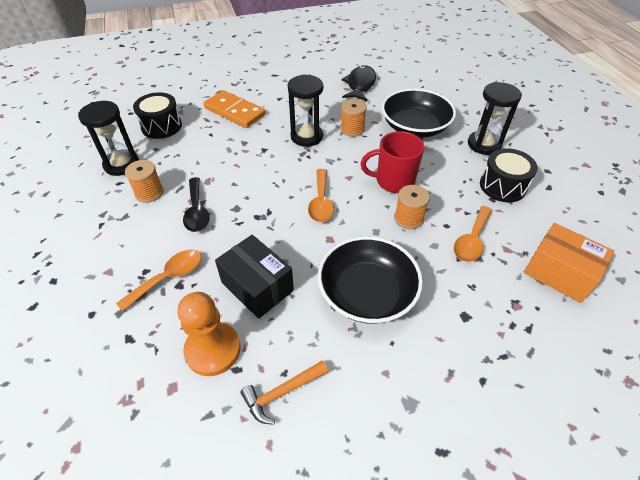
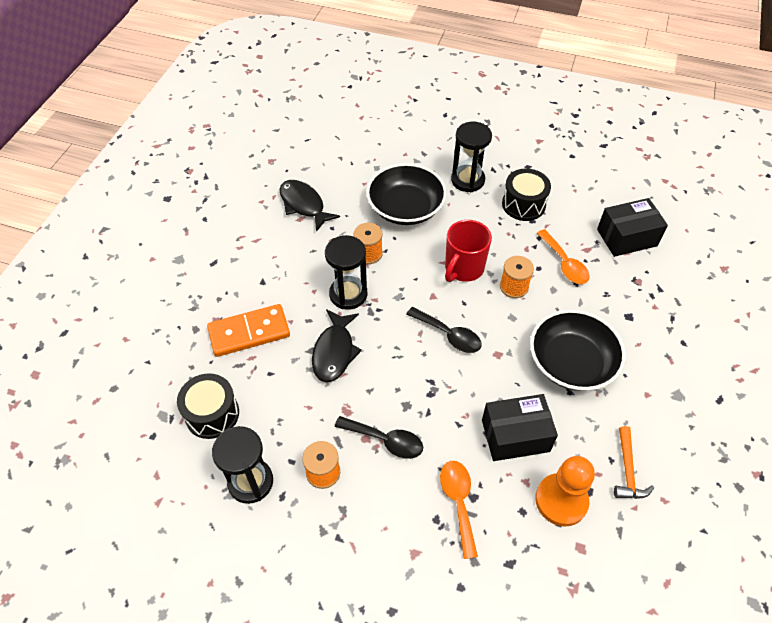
camera: 55 degrees left, 5 degrees up
orange spoon [308,169,334,222] -> black spoon [406,307,482,353]
orange box [524,223,614,303] -> black box [597,198,668,257]
none -> black fish [312,309,362,382]

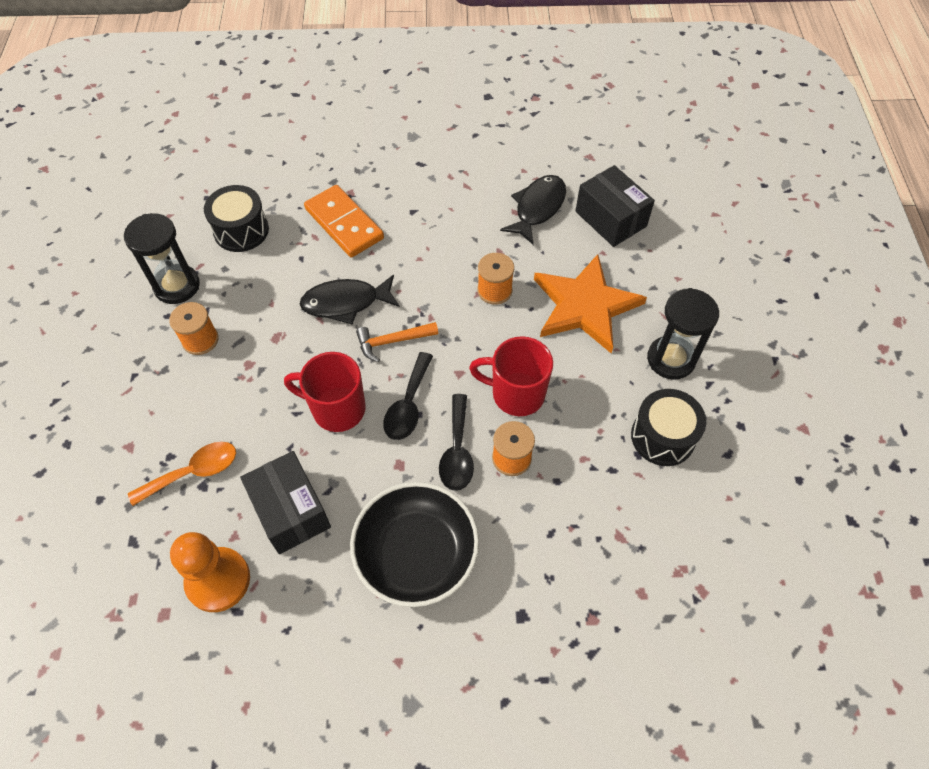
camera: 70 degrees right, 5 degrees up
black hourglass [325,235,367,310] -> none
black spoon [335,416,423,459] -> black spoon moved to [439,394,474,491]
black bowl [366,163,447,225] -> orange star [534,254,647,353]
orange spoon [537,229,590,284] -> none
black box [597,198,668,257] -> black box moved to [575,165,655,247]
orange hammer [614,426,654,499] -> orange hammer moved to [356,322,438,362]
none -> red mug [284,352,366,432]

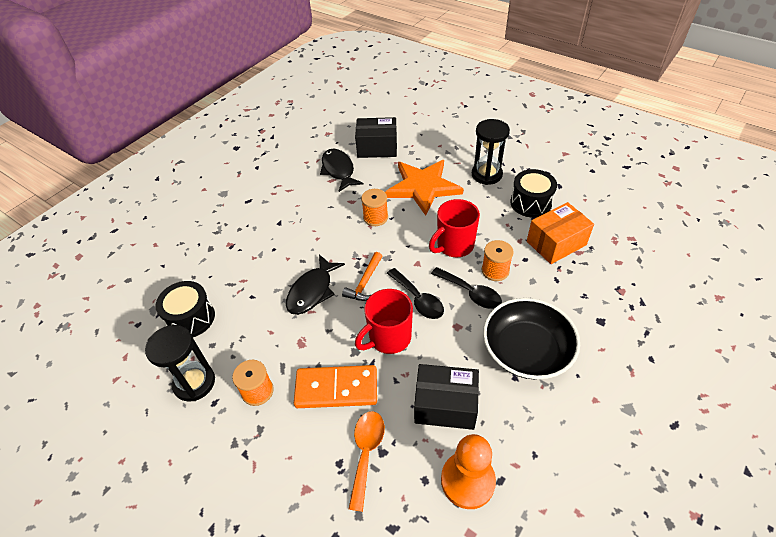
camera: 50 degrees left, 10 degrees down
orange domino [304,185,384,258] -> orange domino moved to [294,365,377,408]
none -> orange box [527,202,594,264]

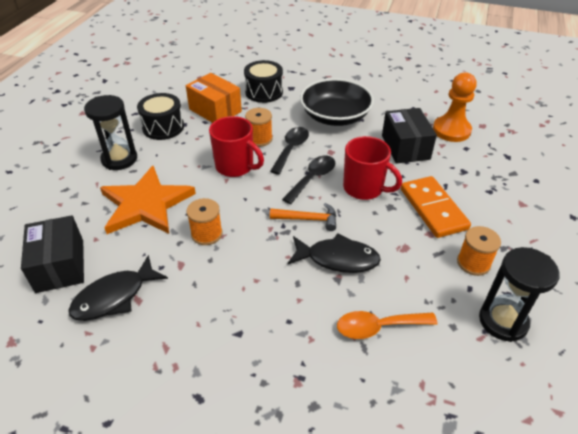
camera: 110 degrees left, 5 degrees down
black drum [155,281,215,337] -> black drum moved to [244,60,283,103]
orange spoon [349,411,385,512] -> orange spoon moved to [337,311,438,339]

